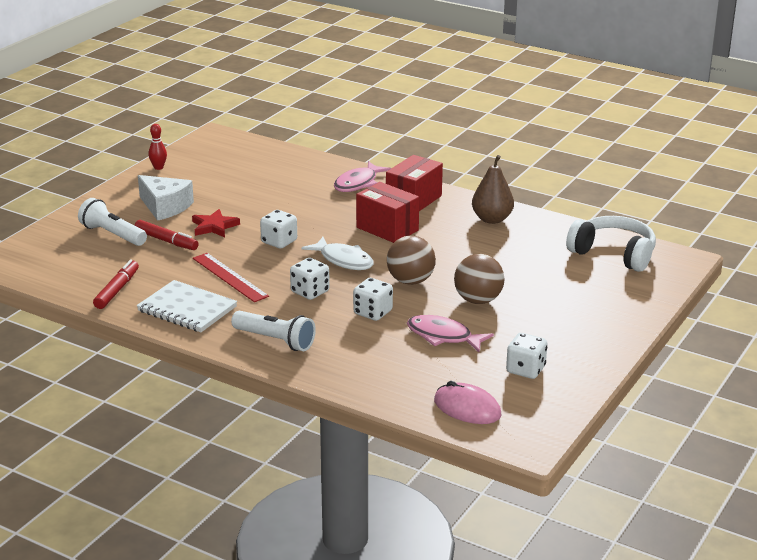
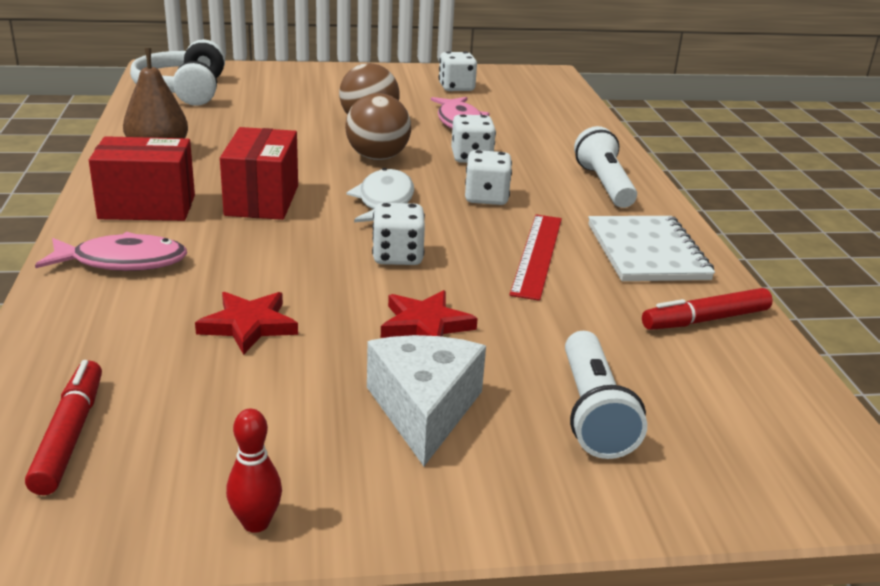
camera: 130 degrees left, 0 degrees up
red marker [135,220,199,250] -> red marker moved to [25,360,102,495]
pink mouse [434,381,502,424] -> none
none -> red star [195,292,298,355]

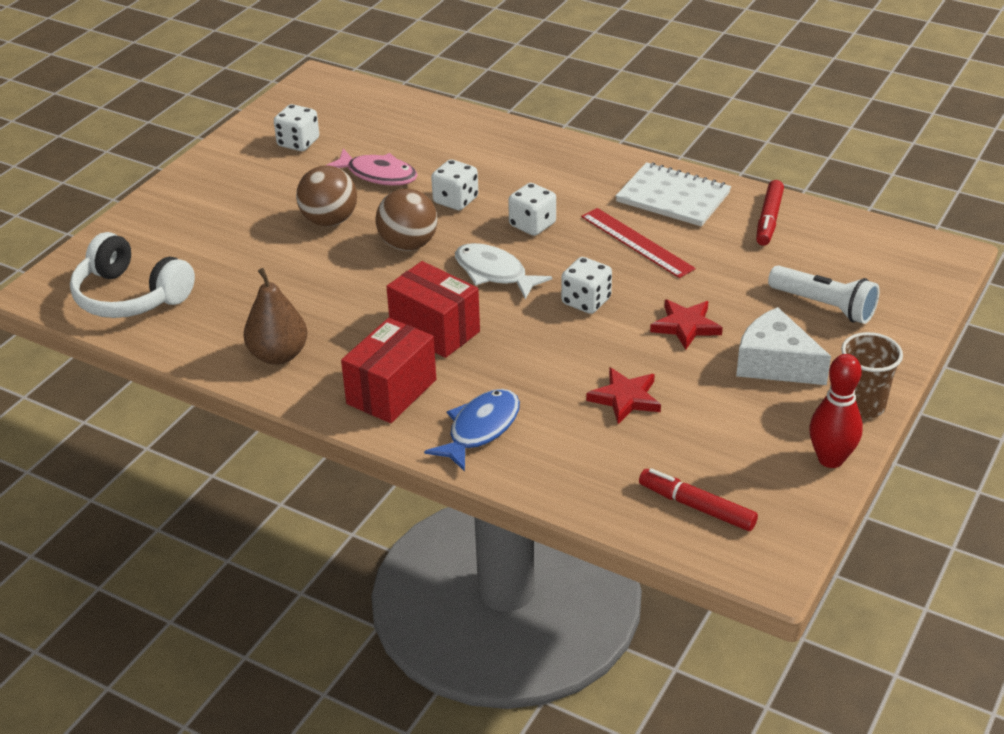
camera: 50 degrees left, 10 degrees up
pink fish [35,232,187,271] -> blue fish [424,389,520,472]
red bowling pin [226,409,282,533] -> red bowling pin [809,354,863,468], size x1.60
white flashlight [574,126,637,208] -> none
none -> brown cup [841,332,903,419]

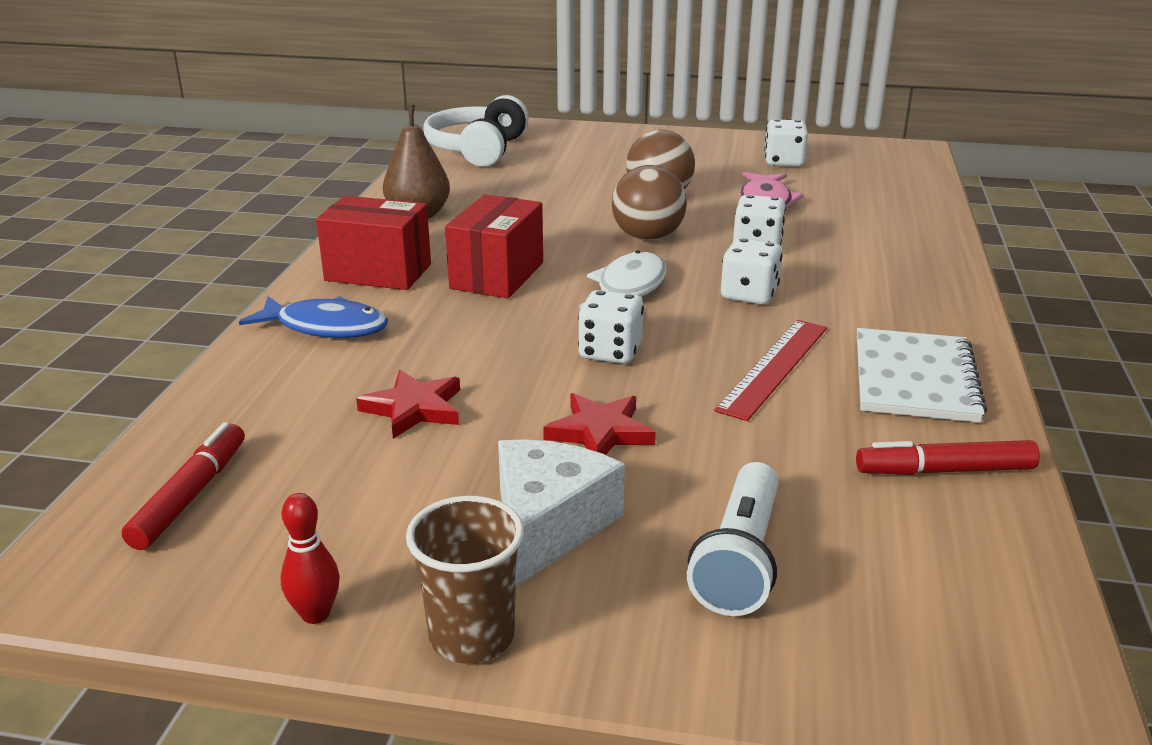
camera: 70 degrees right, 10 degrees down
red bowling pin [809,354,863,468] -> red bowling pin [280,493,340,624], size x0.62

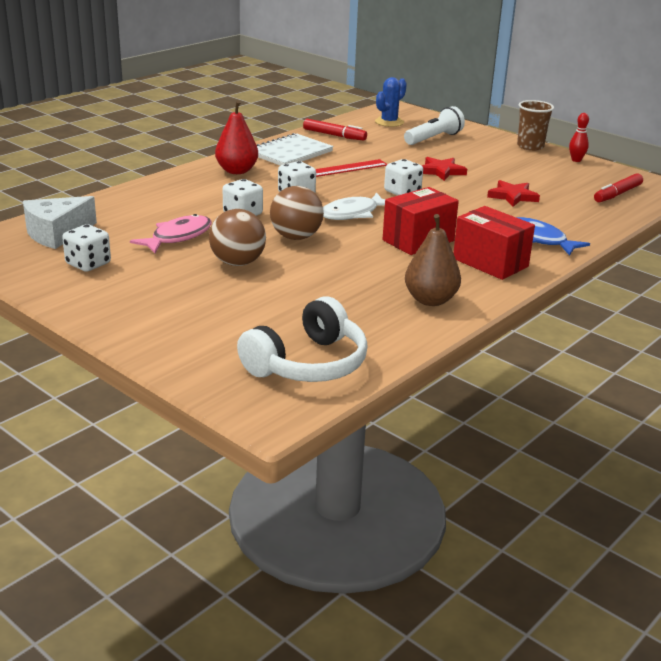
camera: 150 degrees left, 0 degrees up
white cheese [498,439,625,587] -> white cheese moved to [23,196,97,249]
none -> red pear [215,100,258,174]
none -> blue cactus [375,77,407,127]

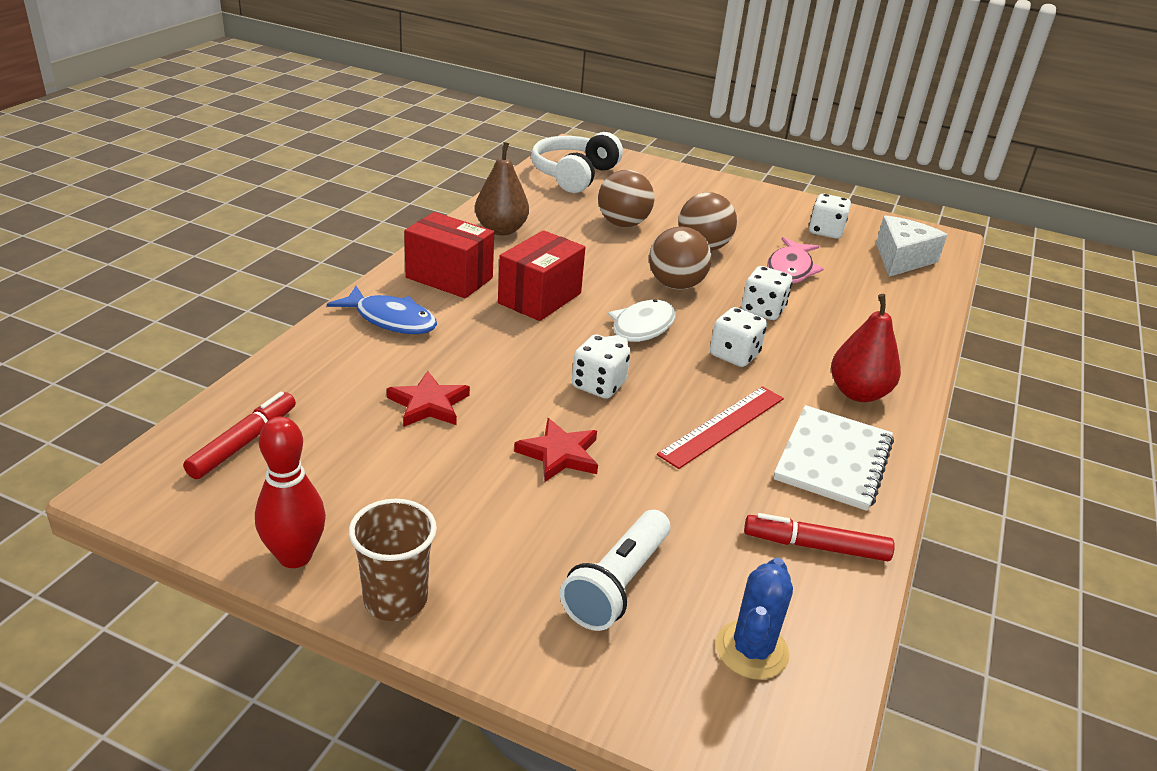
camera: 160 degrees right, 5 degrees up
red bowling pin [569,113,589,162] -> red bowling pin [255,417,326,568], size x1.60
none -> brown ball [598,170,654,227]

